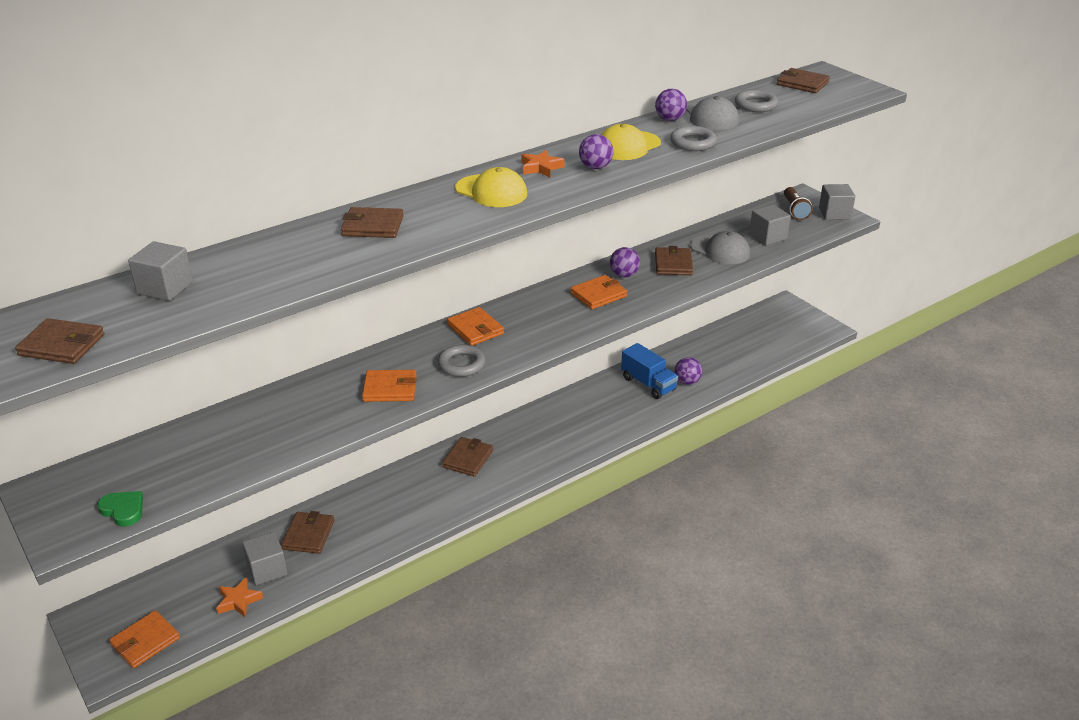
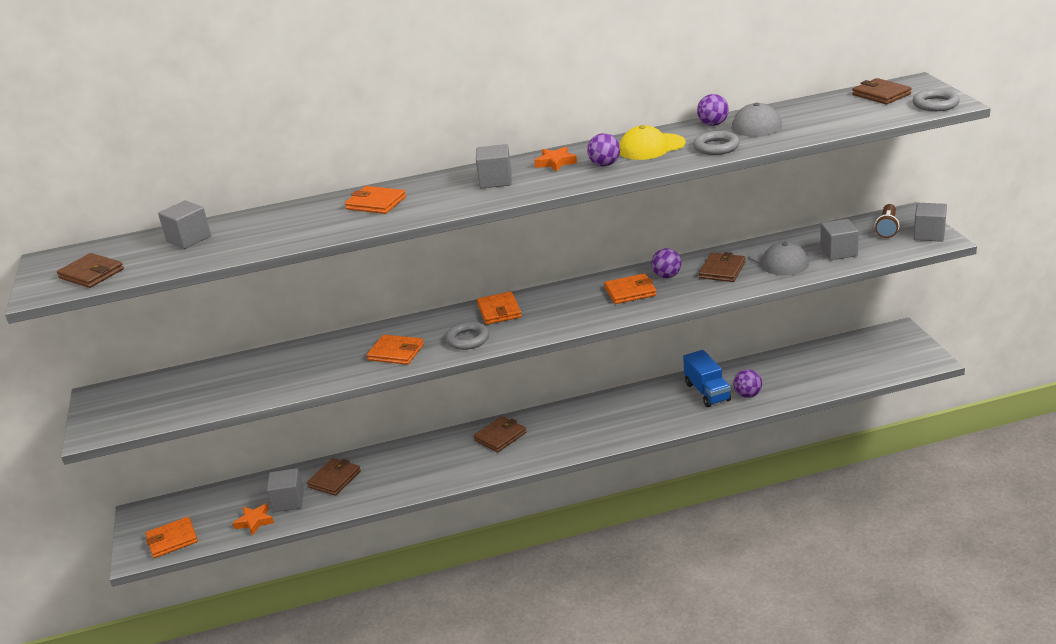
camera: 25 degrees right, 5 degrees down
green heart [97,491,143,527] -> none
brown wallet [341,207,404,238] -> orange wallet [345,186,406,214]
yellow cap [455,167,527,207] -> grey cube [476,144,512,189]
grey ring [735,90,778,112] -> grey ring moved to [913,89,960,111]

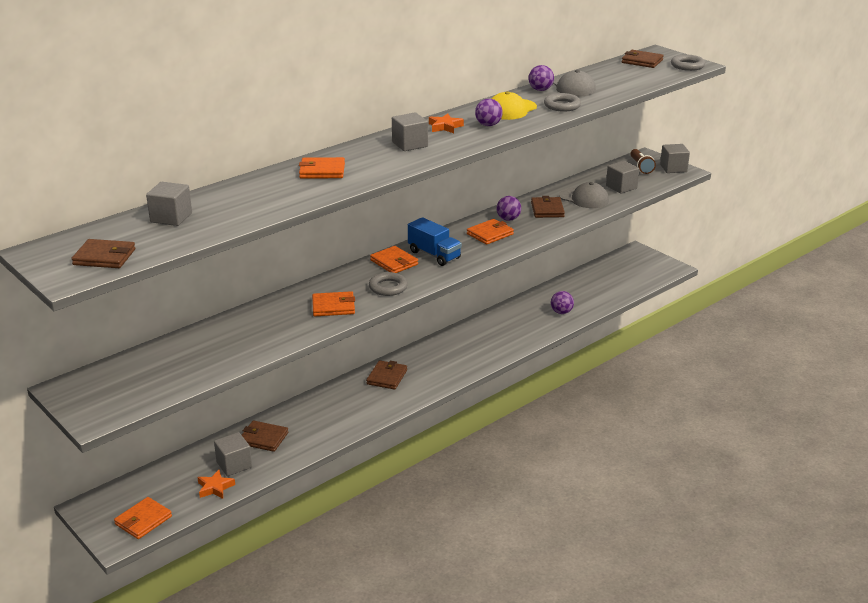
camera: 30 degrees left, 0 degrees up
brown wallet [307,458,361,496] -> brown wallet turned 75 degrees counterclockwise [242,420,288,452]
blue truck [683,350,731,407] -> blue truck moved to [408,217,462,266]

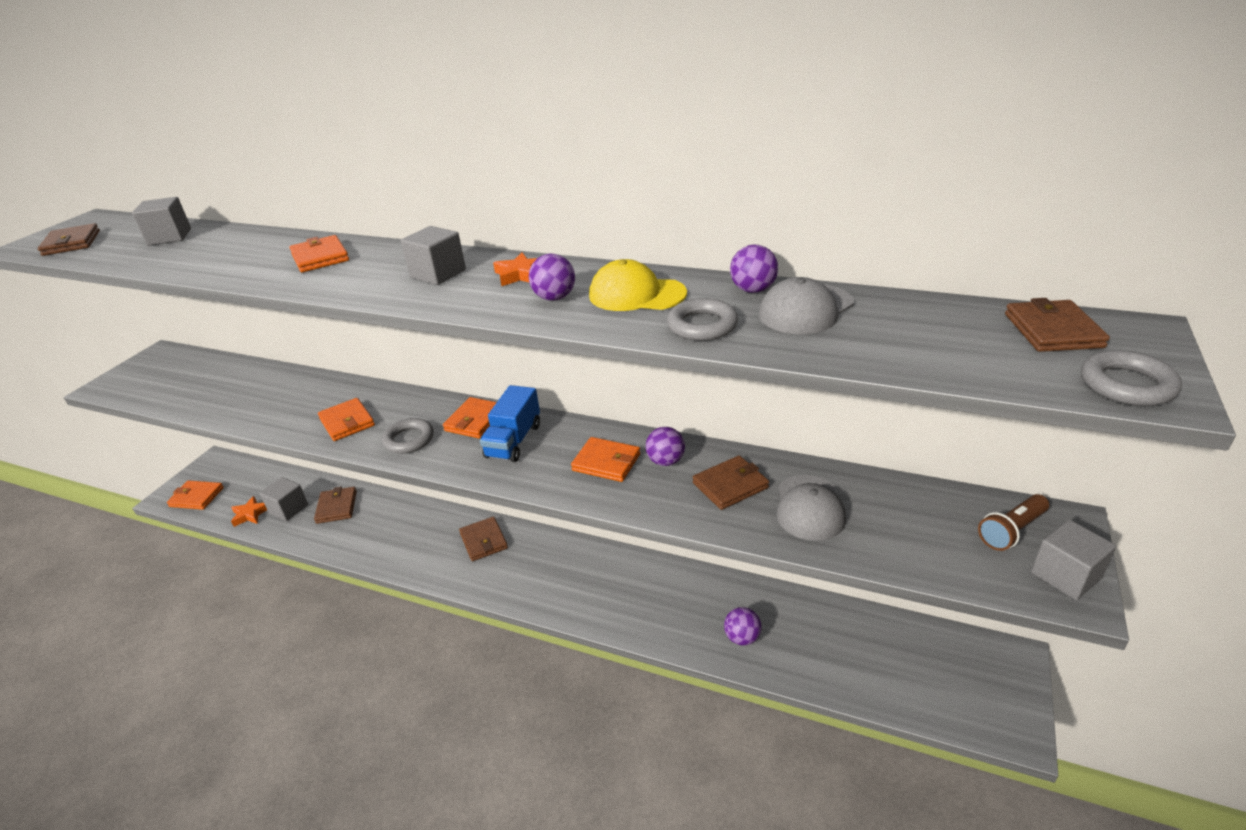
camera: 65 degrees right, 5 degrees up
brown wallet [366,360,407,390] -> brown wallet turned 75 degrees clockwise [459,516,508,561]
grey cube [606,161,639,194] -> none

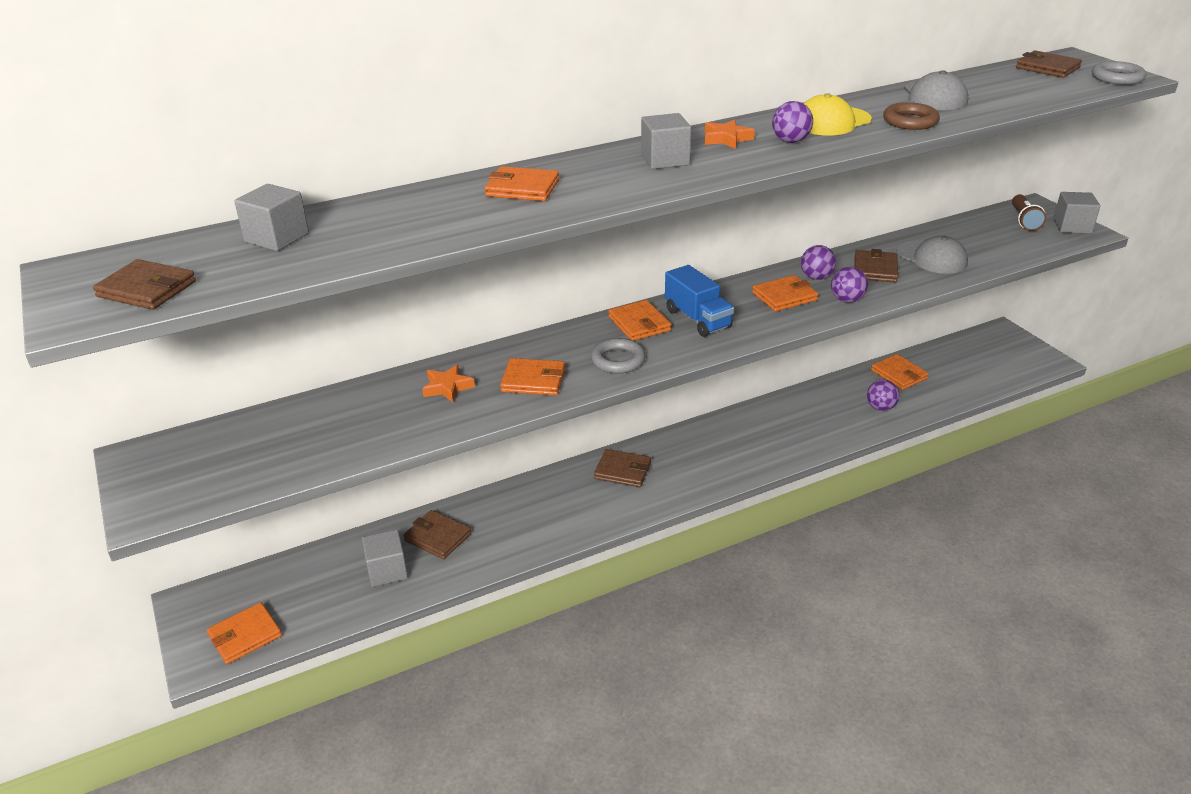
camera: 50 degrees left, 0 degrees up
orange star [231,496,267,527] -> orange star moved to [422,364,475,402]
grey ring [667,298,738,341] -> brown ring [883,102,940,130]
purple ball [730,244,778,293] -> purple ball moved to [831,267,868,303]
none -> orange wallet [871,354,929,390]

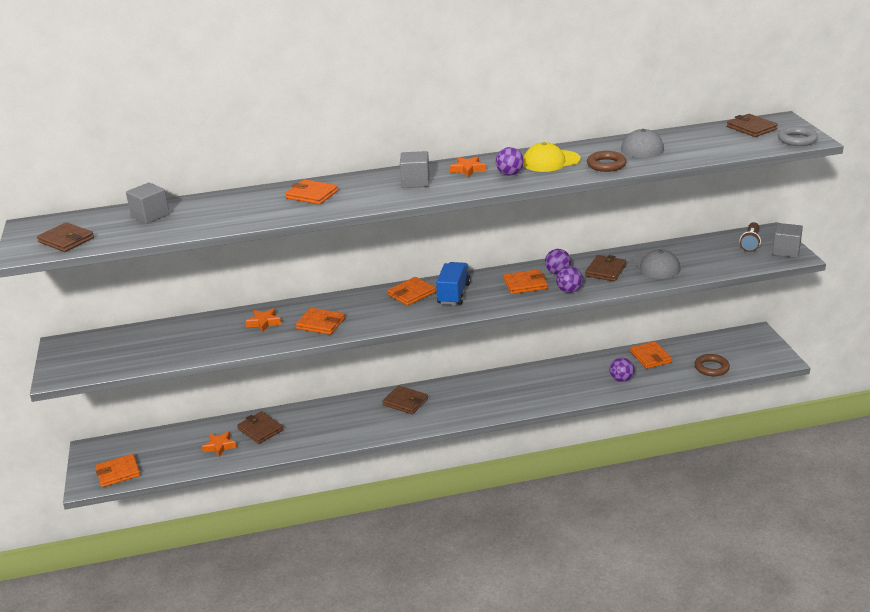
camera: 15 degrees right, 5 degrees down
grey cube [362,529,408,587] -> orange star [202,431,237,457]
grey ring [591,338,645,374] -> none
orange wallet [608,300,671,341] -> orange wallet turned 60 degrees clockwise [387,277,436,306]
blue truck [665,265,734,337] -> blue truck turned 150 degrees counterclockwise [436,262,471,305]
none -> brown ring [694,354,730,376]

